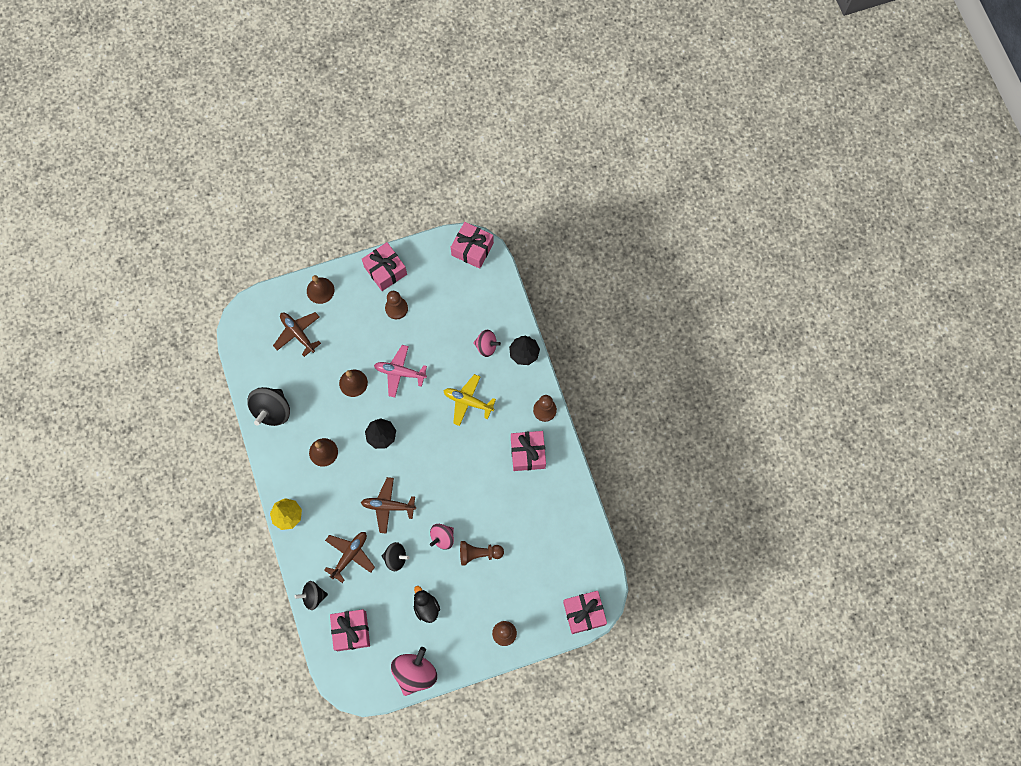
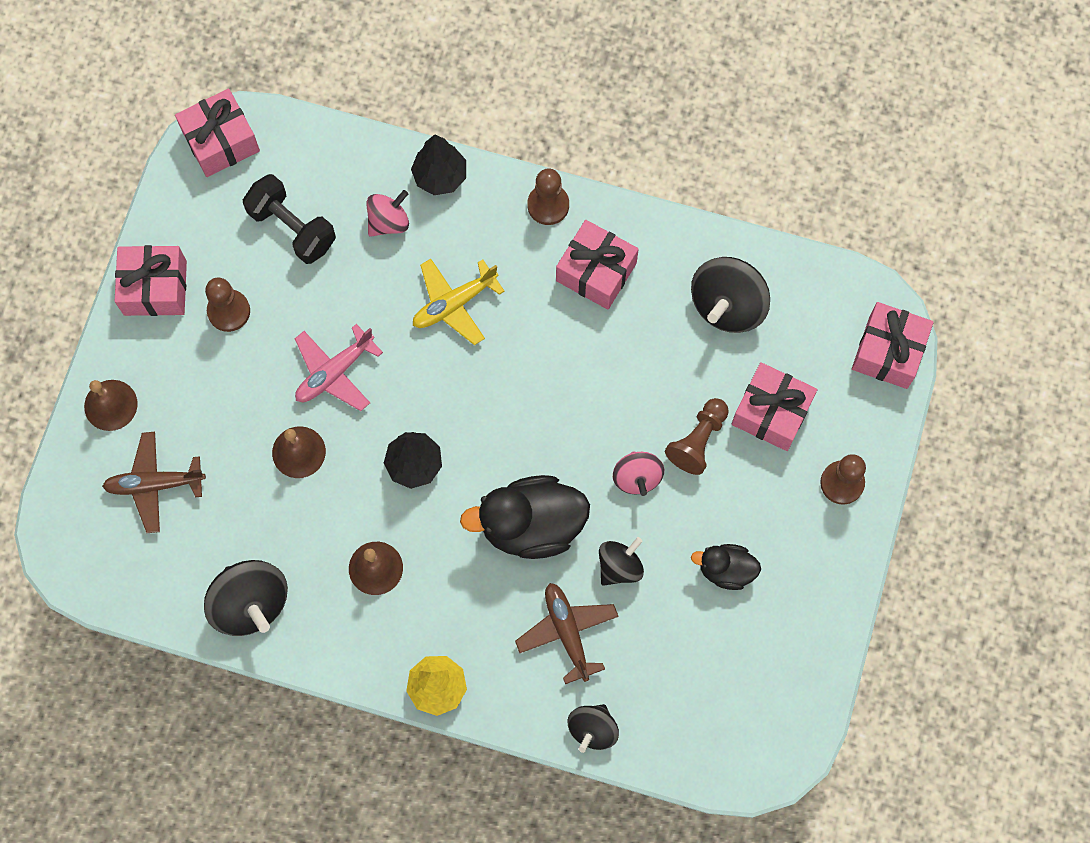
camera: 55 degrees left, 0 degrees up
pink gift [330,609,370,651] -> pink gift moved to [732,362,818,451]
brown plane [361,477,416,534] -> black duck [460,475,590,559]
pink spinning top [391,647,437,696] -> none
none -> black dumbbell [243,174,336,264]
none -> black spinning top [691,257,770,333]

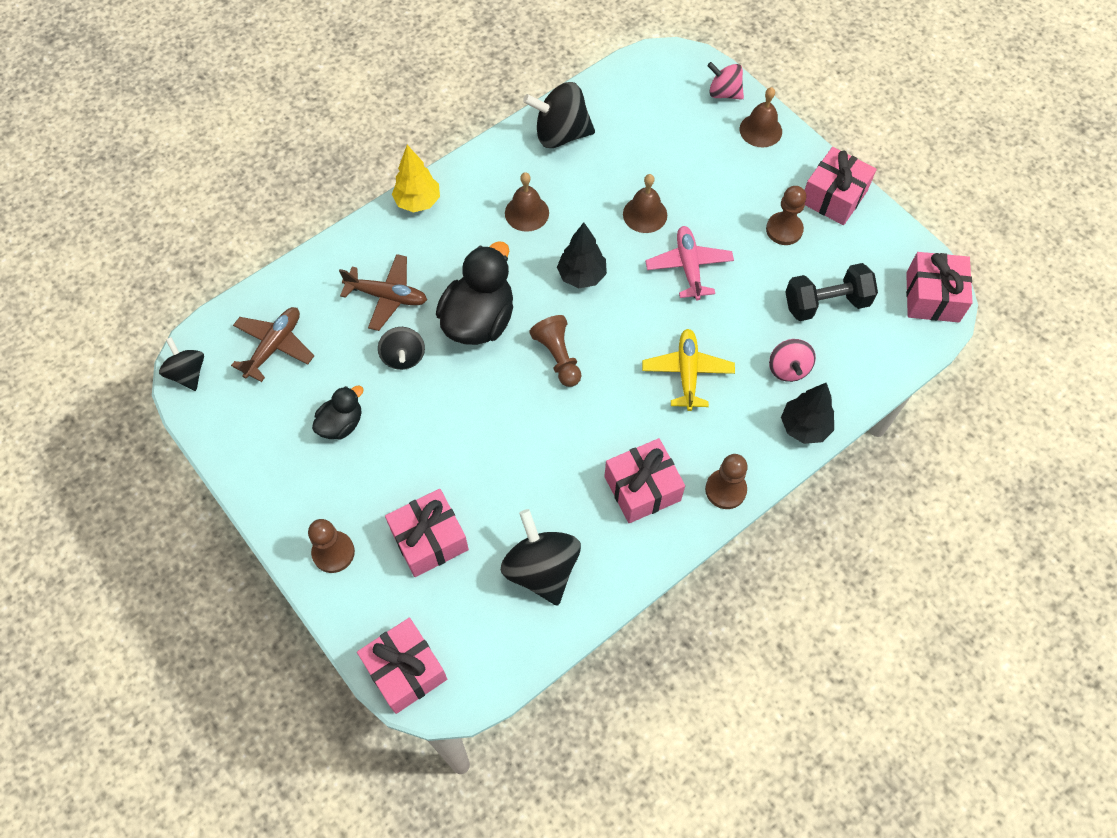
camera: 125 degrees right, 10 degrees down
brown plane [102,432,206,533] -> brown plane moved to [231,307,314,382]
black spinning top [567,704,619,753] -> black spinning top moved to [159,337,204,391]
pink spinning top [613,451,664,496] -> pink spinning top moved to [707,62,744,100]
brown pawn [665,398,729,475] -> brown pawn moved to [529,315,581,387]

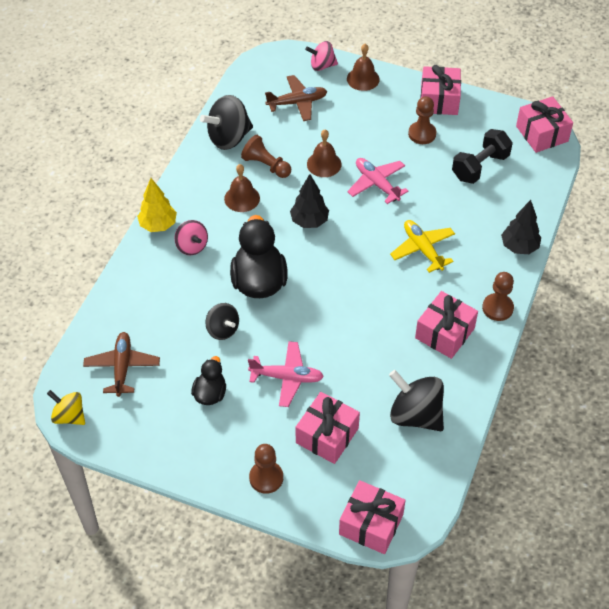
camera: 30 degrees left, 10 degrees down
black spinning top [159,337,204,391] -> yellow spinning top [47,390,85,425]
brown plane [339,254,427,331] -> brown plane moved to [265,75,327,121]
brown pawn [529,315,581,387] -> brown pawn moved to [241,135,291,178]
pink spinning top [769,339,816,382] -> pink spinning top moved to [174,220,208,255]
none -> pink plane [248,341,324,407]

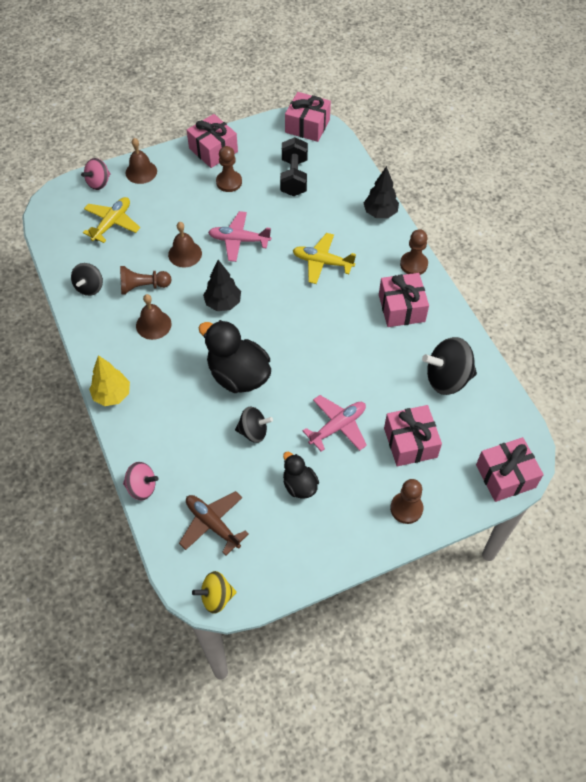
camera: 45 degrees left, 5 degrees up
pink spinning top [174,220,208,255] -> pink spinning top moved to [123,462,158,500]
black spinning top [200,95,253,150] -> black spinning top [71,263,103,296], size x0.61
brown plane [265,75,327,121] -> yellow plane [83,197,140,243]

